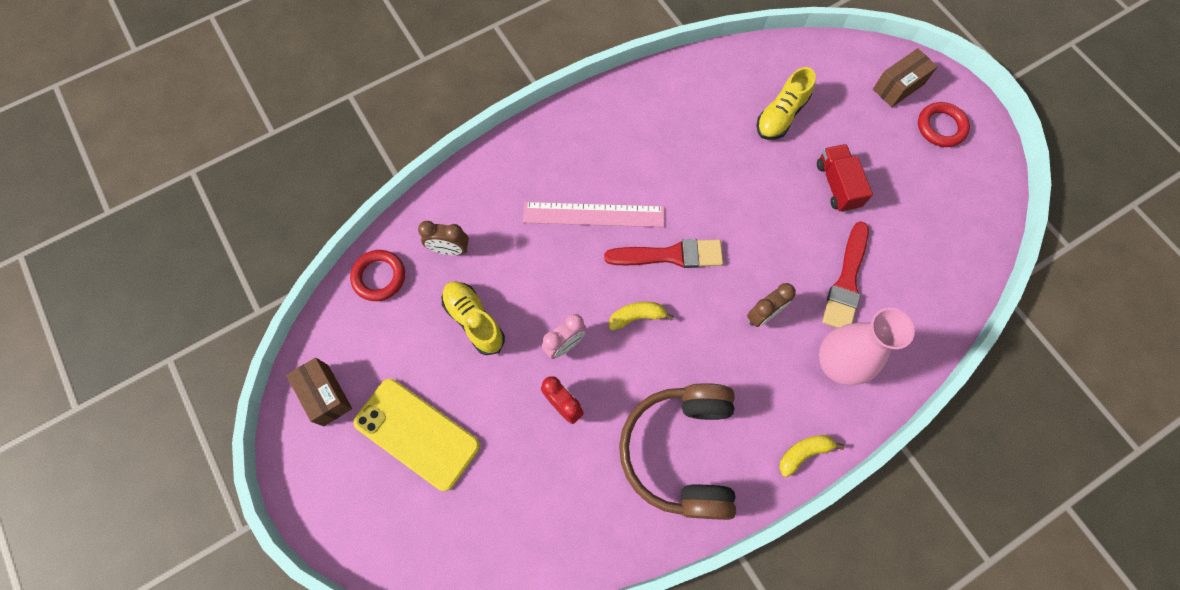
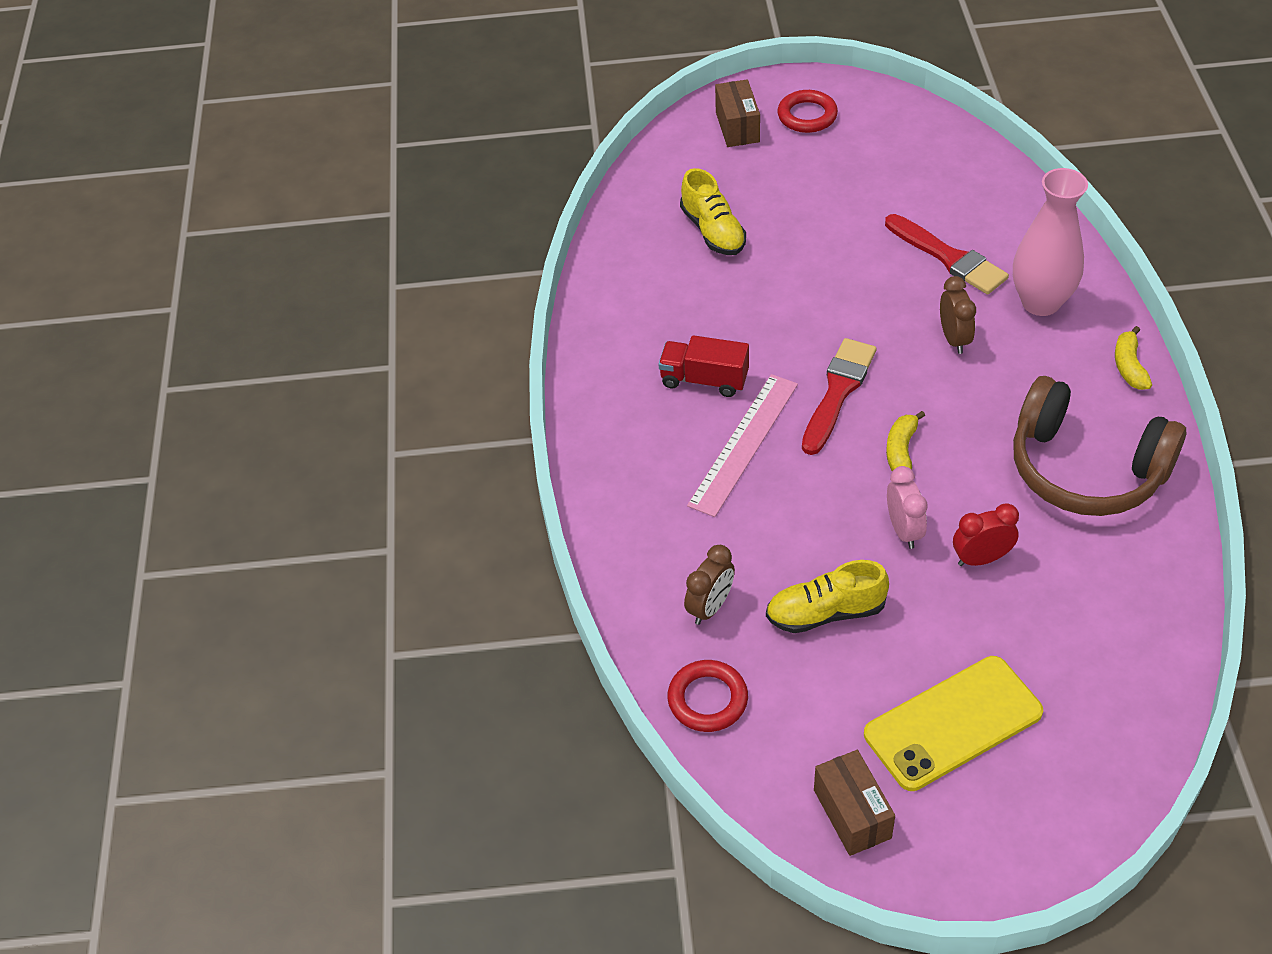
camera: 60 degrees left, 20 degrees down
brown box [286,358,352,426] -> brown box turned 75 degrees clockwise [814,750,895,856]
red truck [817,144,873,212] -> red truck moved to [658,335,749,397]

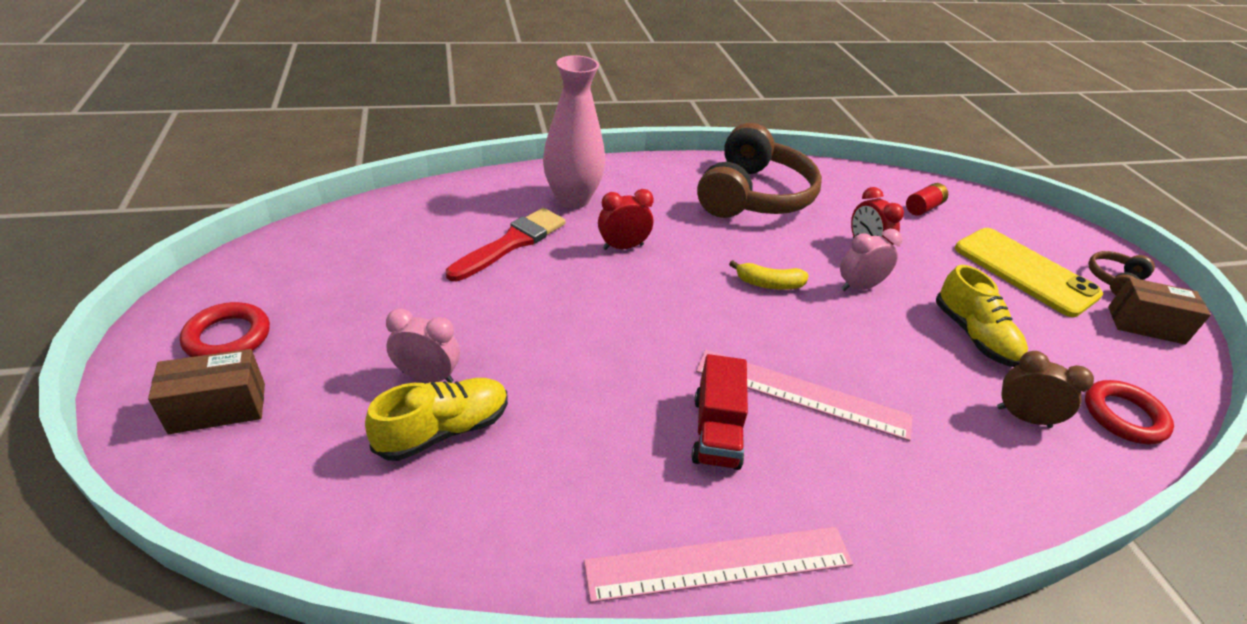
camera: 105 degrees left, 10 degrees down
red brush [802,338,877,455] -> none
brown box [814,750,895,856] -> brown box turned 45 degrees clockwise [1108,277,1211,345]
brown clock [940,276,976,354] -> red clock [598,189,654,250]
yellow banana [1115,326,1152,390] -> none
none -> pink clock [386,308,460,383]
none -> pink ruler [584,527,853,603]
none -> red battery [906,183,948,216]
none -> brown headphones [1088,251,1155,295]

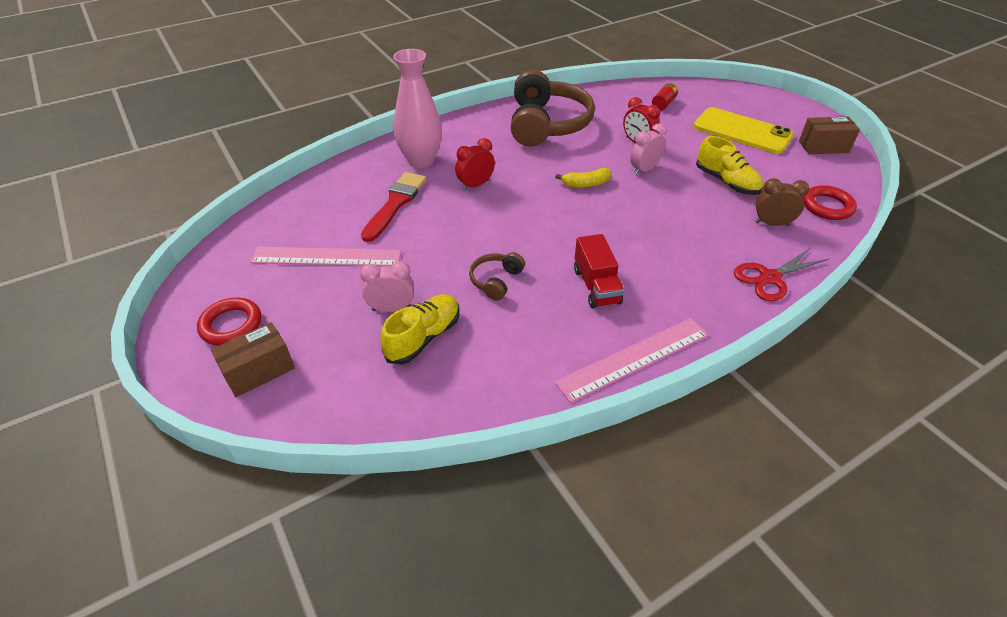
camera: 15 degrees left, 5 degrees up
pink ruler [696,350,913,441] -> pink ruler moved to [250,247,401,266]
brown headphones [1088,251,1155,295] -> brown headphones moved to [469,252,525,300]
none -> red scissors [734,248,829,301]

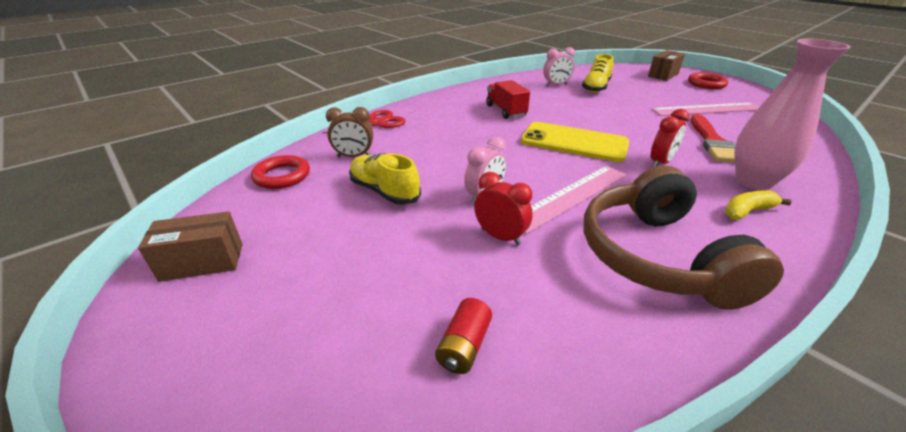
camera: 170 degrees right, 10 degrees down
pink clock [360,261,414,312] -> pink clock moved to [543,47,575,86]
brown headphones [469,252,525,300] -> none
yellow banana [555,168,611,188] -> yellow banana moved to [725,190,792,220]
pink ruler [555,318,708,403] -> pink ruler moved to [524,166,627,234]
yellow phone [694,107,794,154] -> yellow phone moved to [521,122,629,162]

